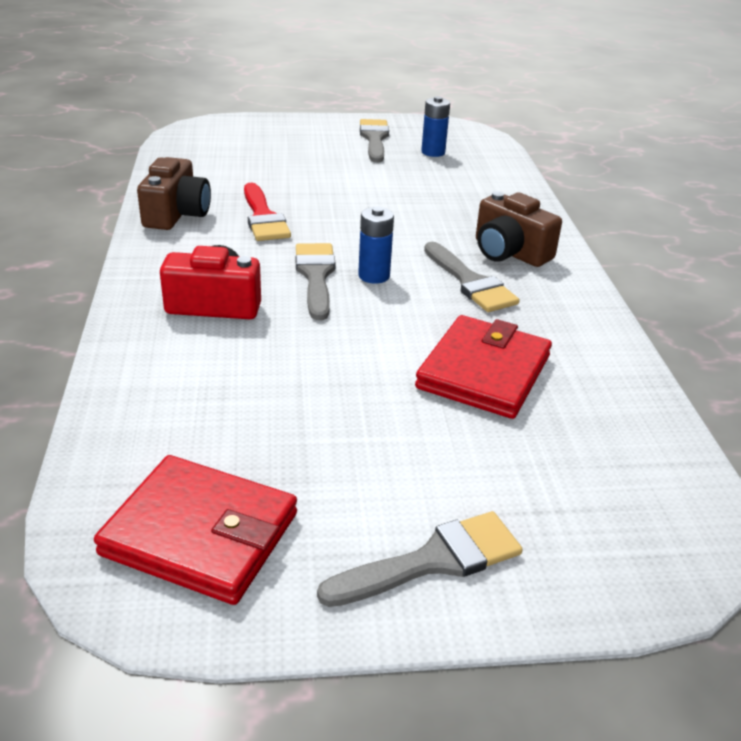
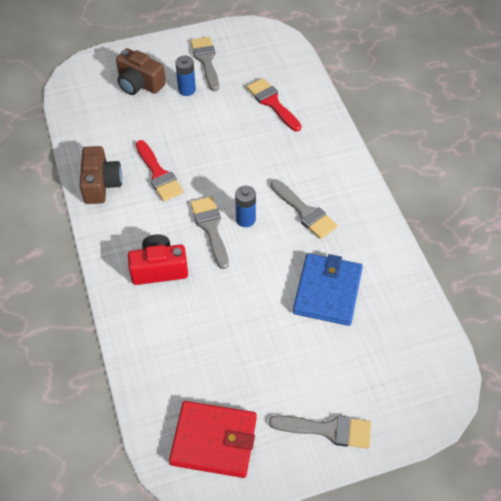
camera: 10 degrees left, 20 degrees up
grey brush [317,511,523,607] -> grey brush turned 45 degrees clockwise [269,415,371,449]
red wallet [415,315,552,419] -> blue wallet [293,253,363,326]
blue battery [421,96,450,157] -> blue battery moved to [175,56,196,96]
brown camera [476,191,562,267] -> brown camera moved to [116,48,166,95]
none -> red brush [247,78,301,132]

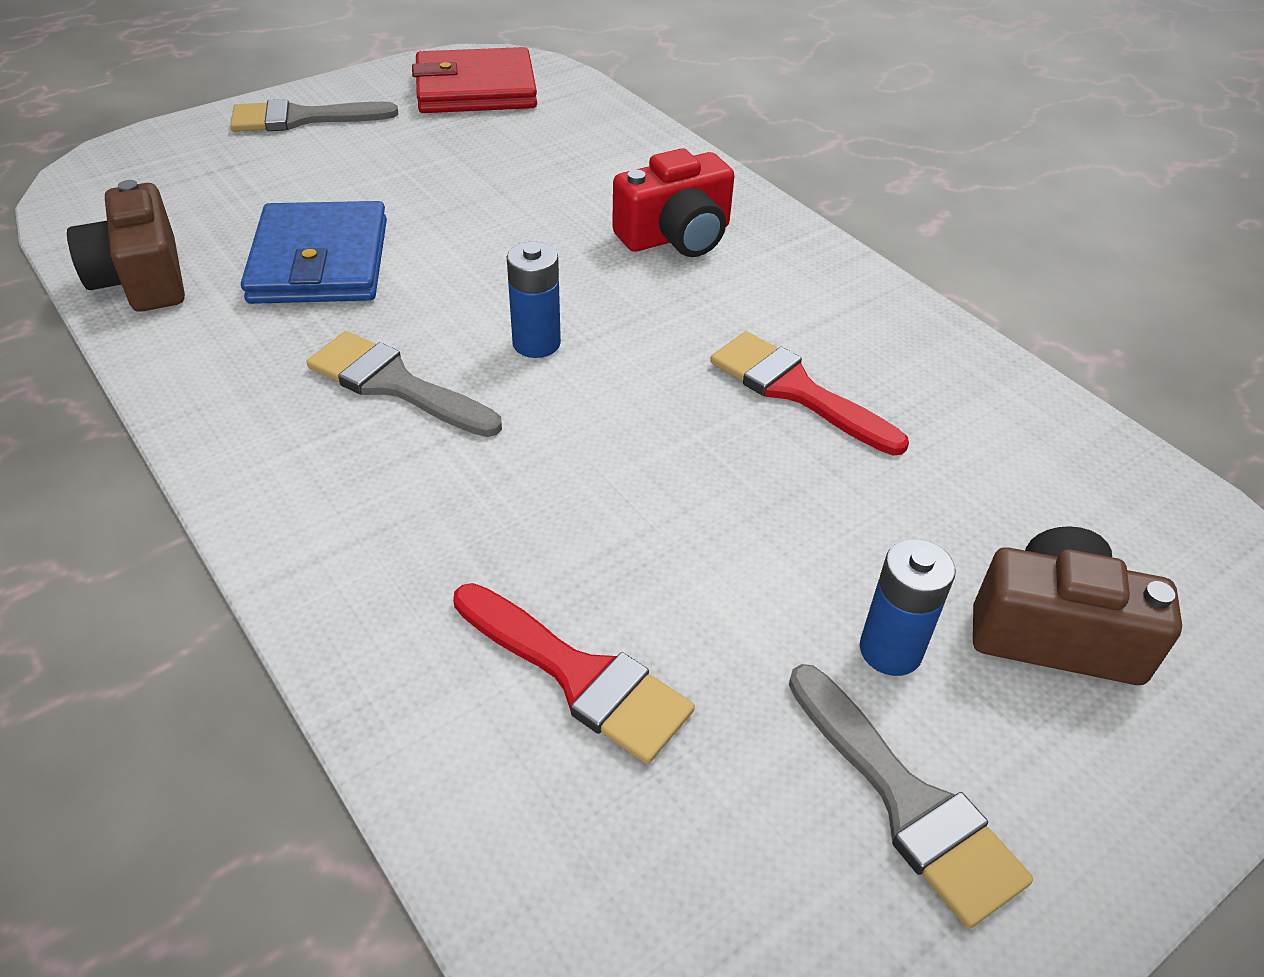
camera: 160 degrees right, 10 degrees down
brown camera [80,146,122,204] -> brown camera moved to [67,180,185,312]
grey brush [190,196,229,269] -> none

